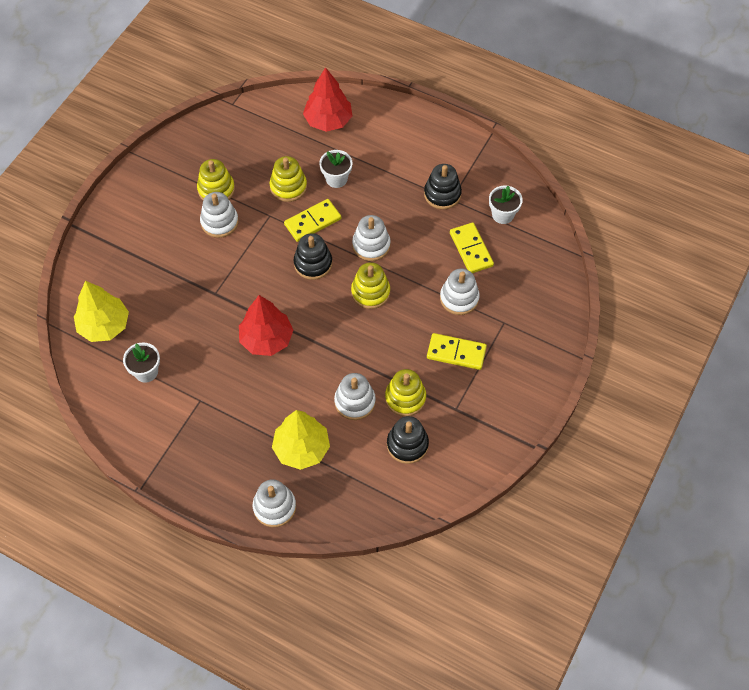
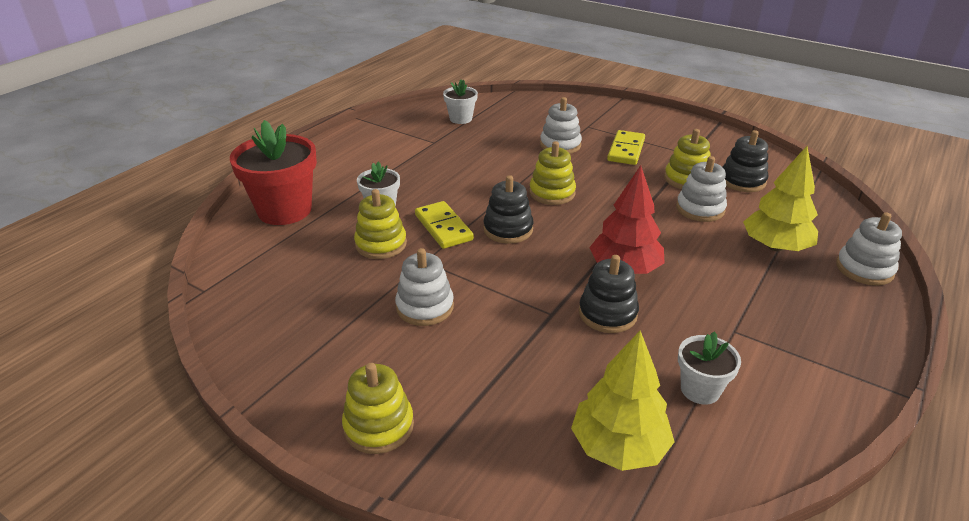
camera: 85 degrees left, 25 degrees down
yellow stacking toy [197,159,235,200] -> yellow stacking toy moved to [342,363,414,454]
red tree [303,67,352,132] -> red flower pot [230,120,317,225]
white stacking toy [352,215,391,261] -> none
black stacking toy [424,164,462,209] -> black stacking toy moved to [579,255,639,333]
yellow domino [450,223,494,273] -> none

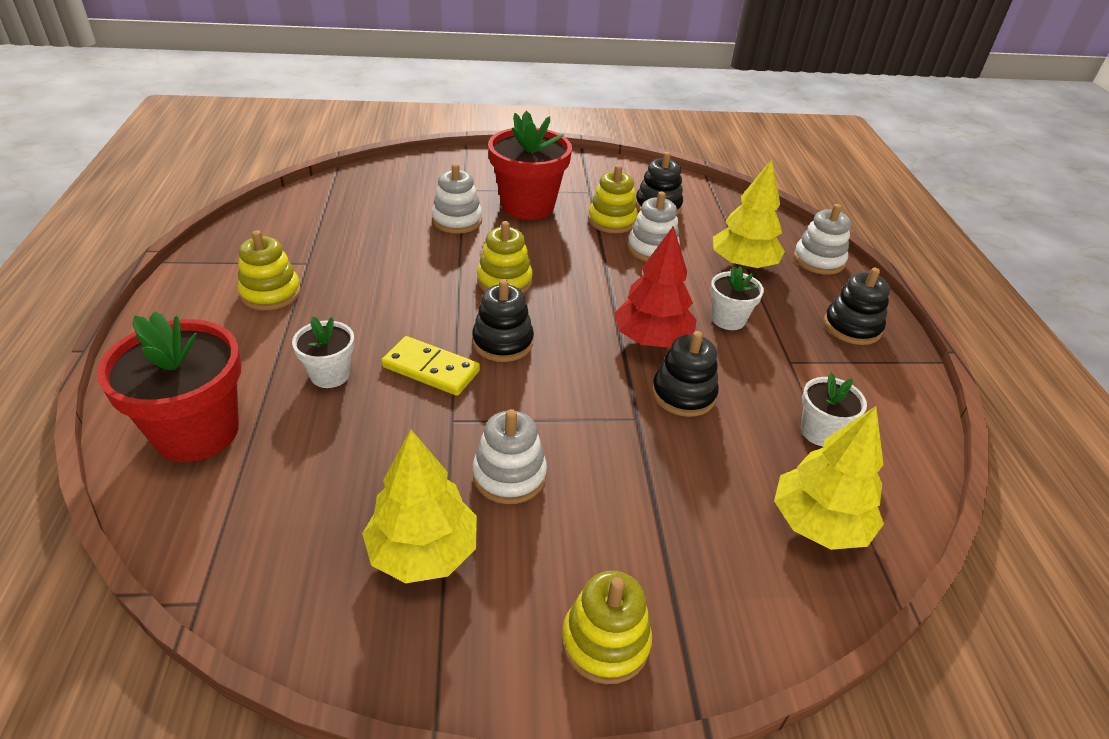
camera: 40 degrees left, 5 degrees up
yellow stacking toy [354,189,407,259] -> yellow stacking toy moved to [238,230,301,310]
white flower pot [443,79,478,124] -> white flower pot moved to [710,266,764,330]
yellow domino [607,130,645,165] -> red flower pot [488,111,572,220]
none -> yellow tree [362,429,477,583]
none -> black stacking toy [824,268,890,345]

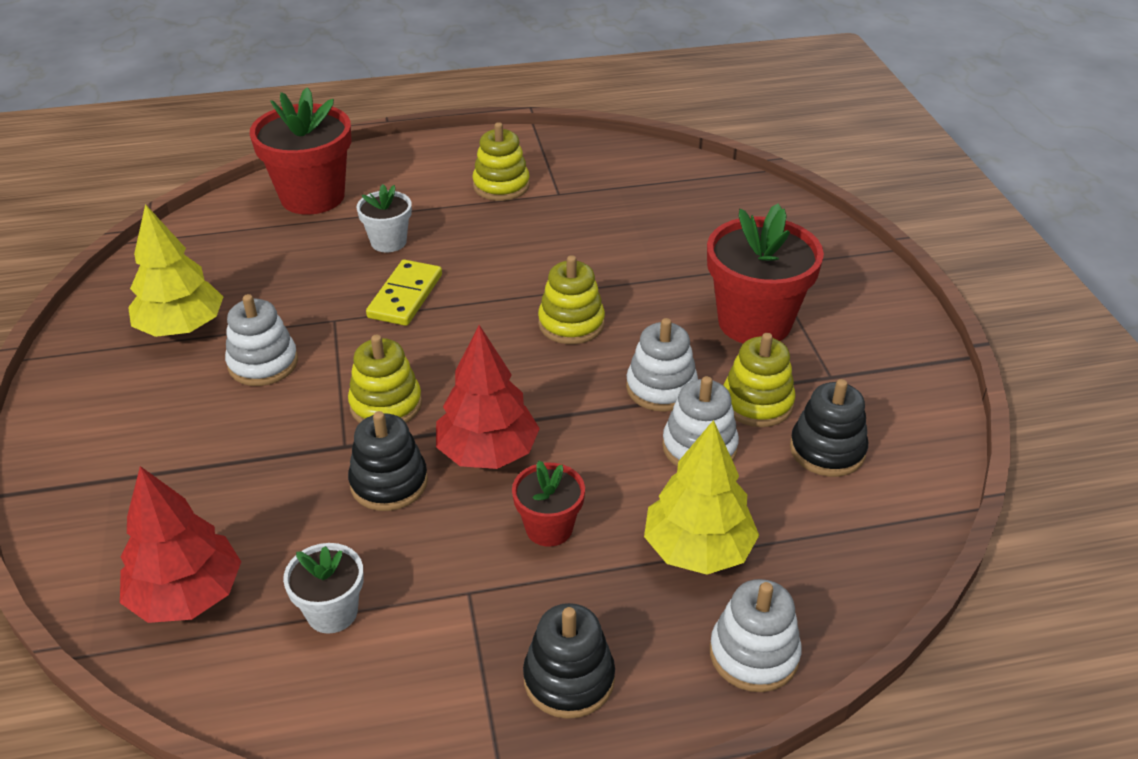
camera: 85 degrees right, 0 degrees up
white stacking toy [432,163,482,234] -> white stacking toy moved to [626,318,698,412]
black stacking toy [472,279,534,362] -> none
yellow stacking toy [562,571,652,684] -> yellow stacking toy moved to [348,335,422,423]
white flower pot [710,266,764,330] -> red flower pot [512,461,585,547]
yellow tree [774,406,884,550] -> red tree [120,466,241,623]

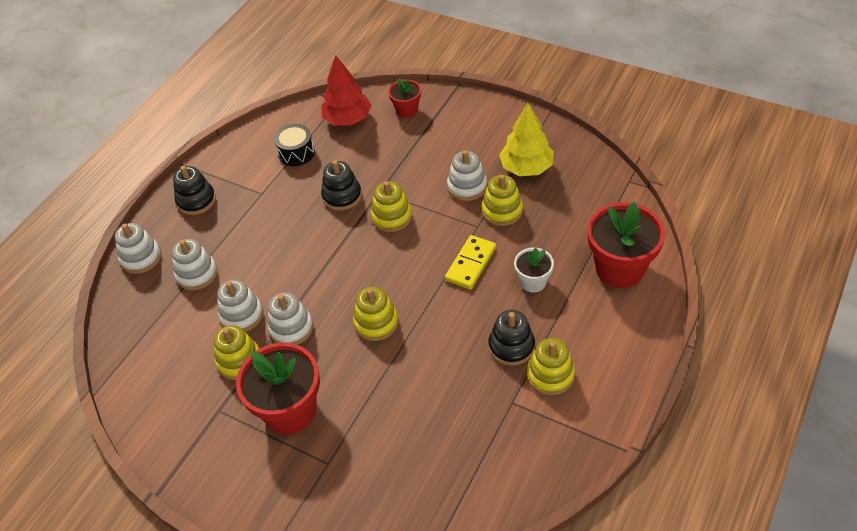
camera: 135 degrees right, 10 degrees up
white flower pot [283,543,364,634] -> black drum [274,124,315,166]
yellow domino [366,259,442,326] -> yellow domino turned 60 degrees clockwise [445,235,496,289]
red tree [436,325,540,469] -> none
red flower pot [512,461,585,547] -> red flower pot moved to [388,78,421,118]
yellow tree [644,420,759,575] -> white stacking toy [172,239,218,291]
black stacking toy [790,379,868,477] -> black stacking toy moved to [488,310,535,366]
none -> yellow stacking toy [482,175,523,226]

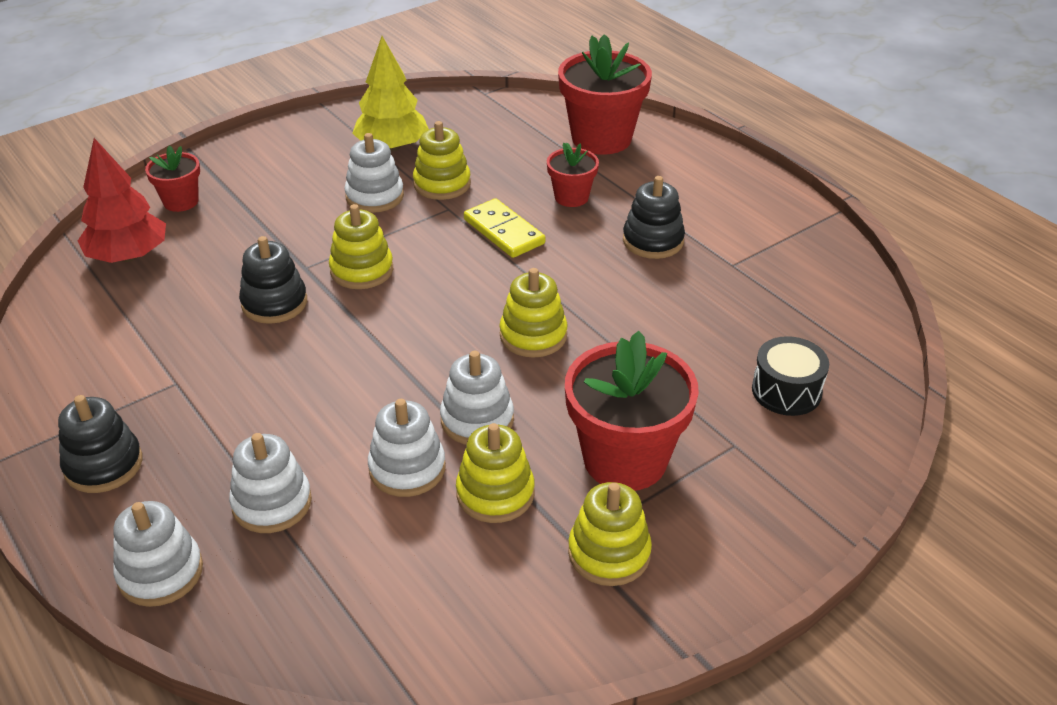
camera: 70 degrees left, 10 degrees down
black drum [274,124,315,166] -> black drum moved to [752,336,829,416]
white flower pot [514,247,554,293] -> red flower pot [547,143,599,207]
yellow stacking toy [527,338,575,395] -> yellow stacking toy moved to [568,482,652,586]

